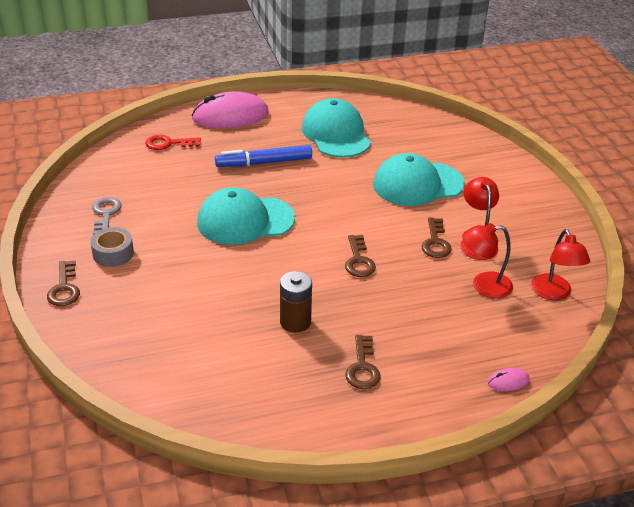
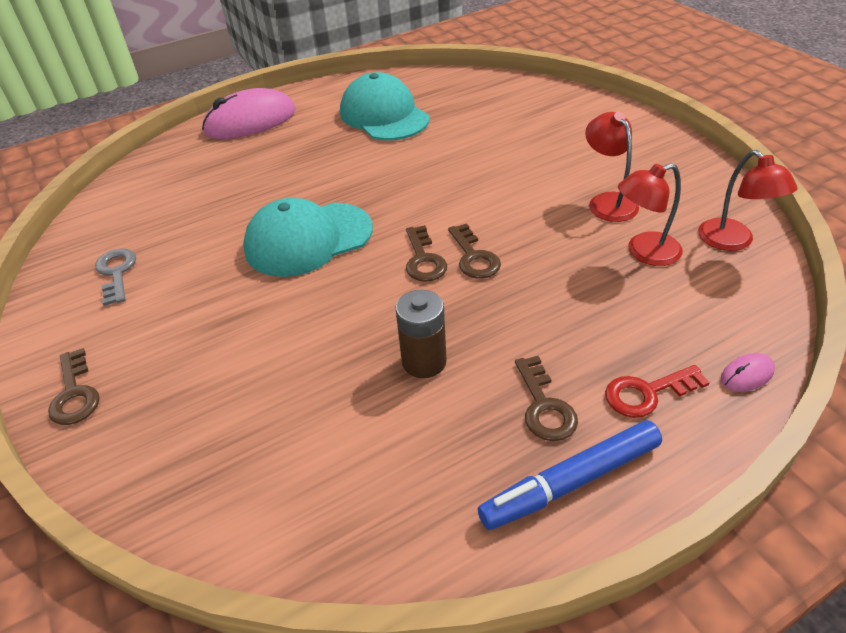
camera: 10 degrees left, 5 degrees up
grey tape [90,227,134,267] -> none
red key [145,135,201,150] -> red key moved to [605,365,710,418]
blue marker [215,145,312,167] -> blue marker moved to [478,420,662,530]
turquoise cap [373,153,465,206] -> none
brown key [421,218,452,258] -> brown key moved to [406,225,447,282]

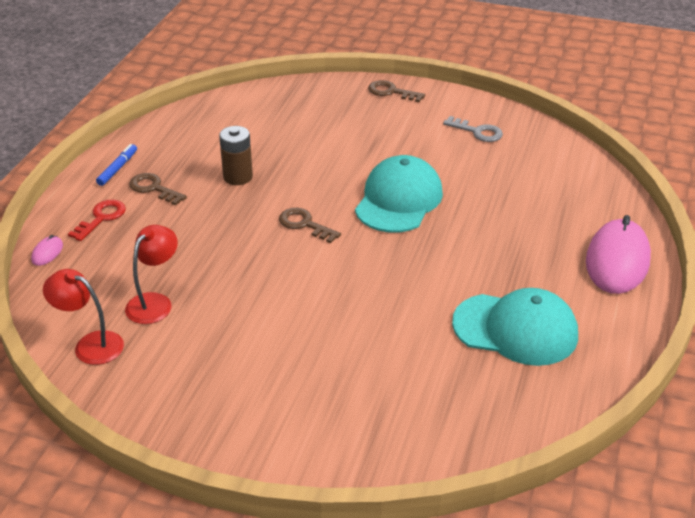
camera: 135 degrees right, 5 degrees down
brown key [448,223,501,279] -> none
blue marker [478,420,662,530] -> blue marker [96,144,137,186], size x0.59
red lamp [585,112,639,222] -> none

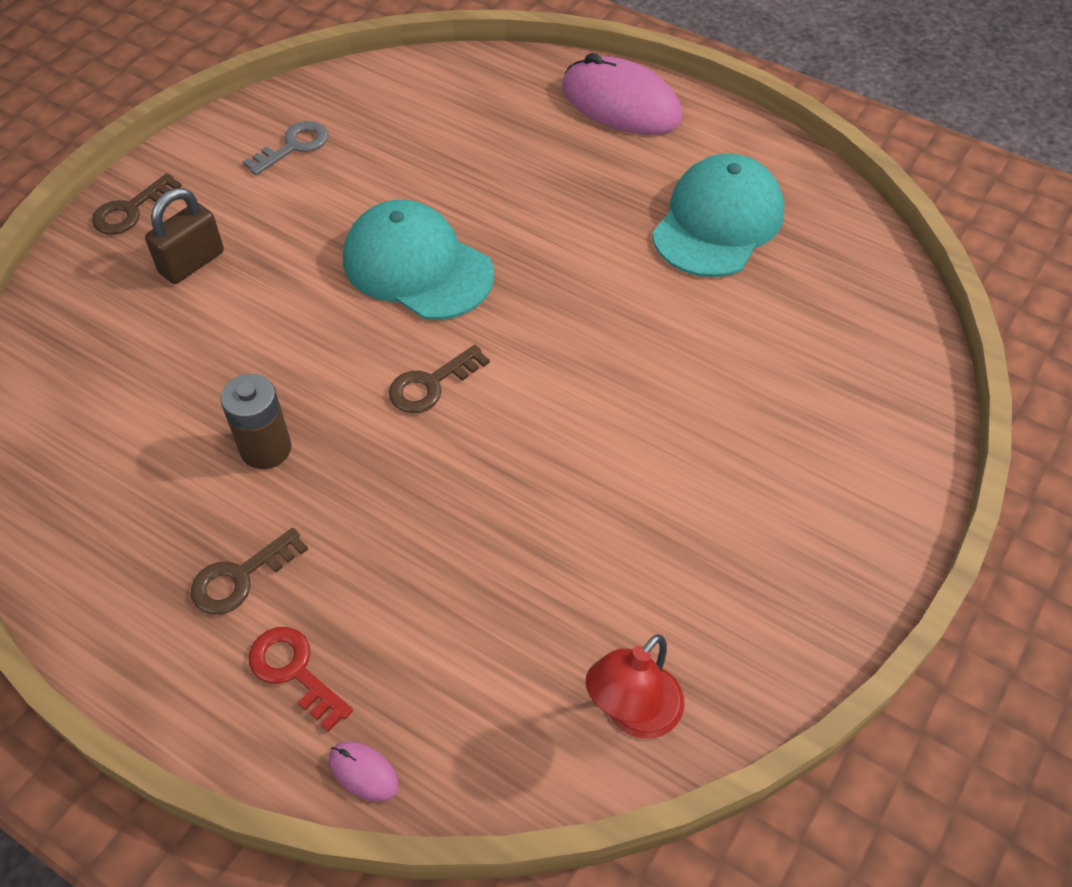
camera: 75 degrees left, 15 degrees up
blue marker [96,144,137,186] -> none
red lamp [125,225,178,324] -> none
none -> brown padlock [145,188,224,284]

